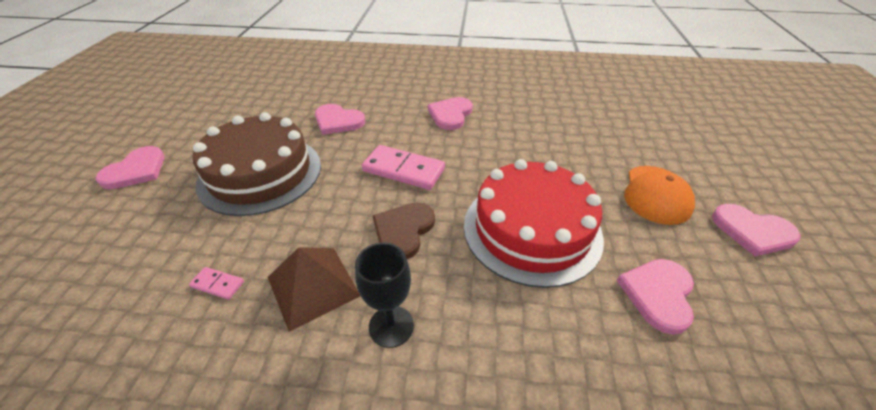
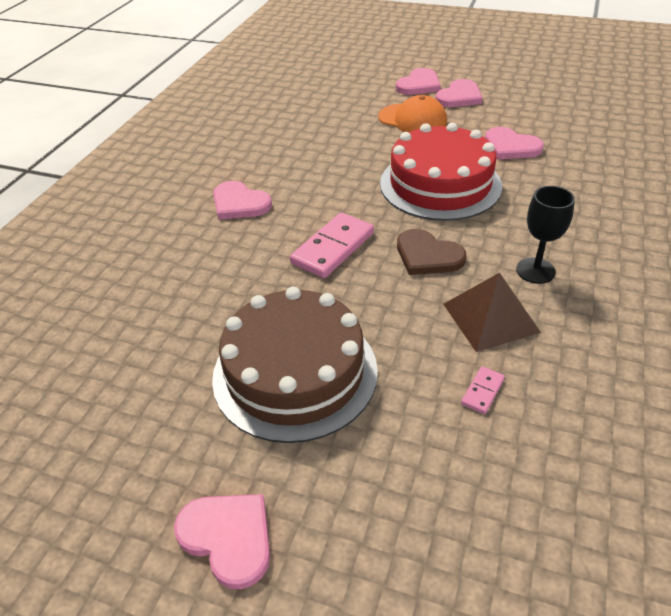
camera: 75 degrees left, 0 degrees up
pink heart [315,104,365,135] -> pink heart moved to [396,68,441,95]

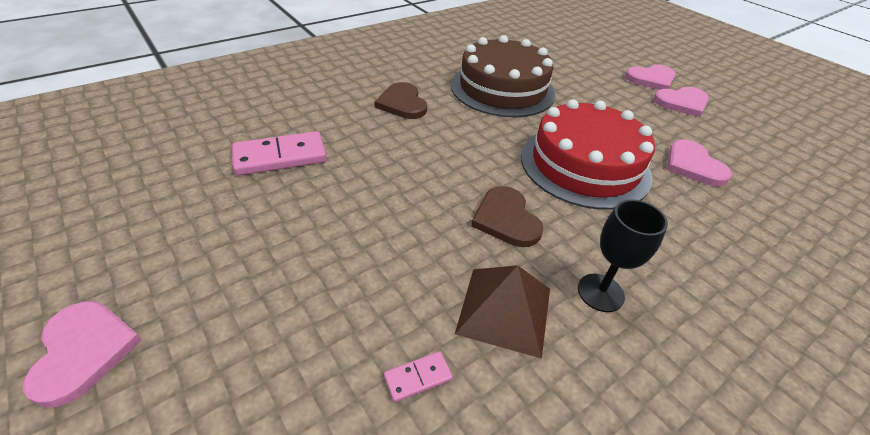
camera: 30 degrees right, 0 degrees up
brown cake [212,287,378,443] -> brown cake moved to [451,35,556,117]
pink heart [213,181,272,220] -> brown heart [374,82,427,119]
pink domino [290,213,374,278] -> pink domino moved to [232,131,327,175]
orange cap [378,95,447,132] -> none

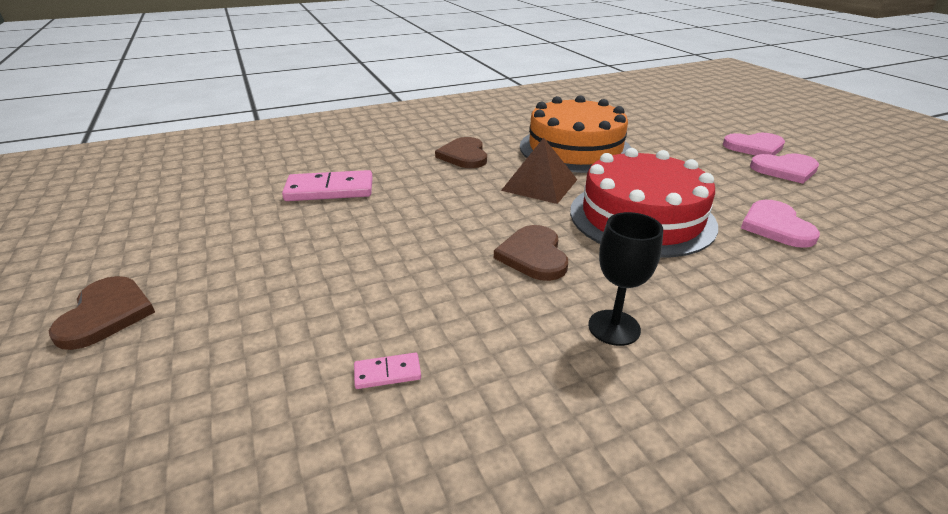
camera: 15 degrees right, 10 degrees down
pink heart [23,301,142,408] -> brown heart [49,276,155,350]
brown cake [451,35,556,117] -> orange cake [520,95,631,173]
brown pyramid [455,265,550,359] -> brown pyramid moved to [501,138,577,204]

